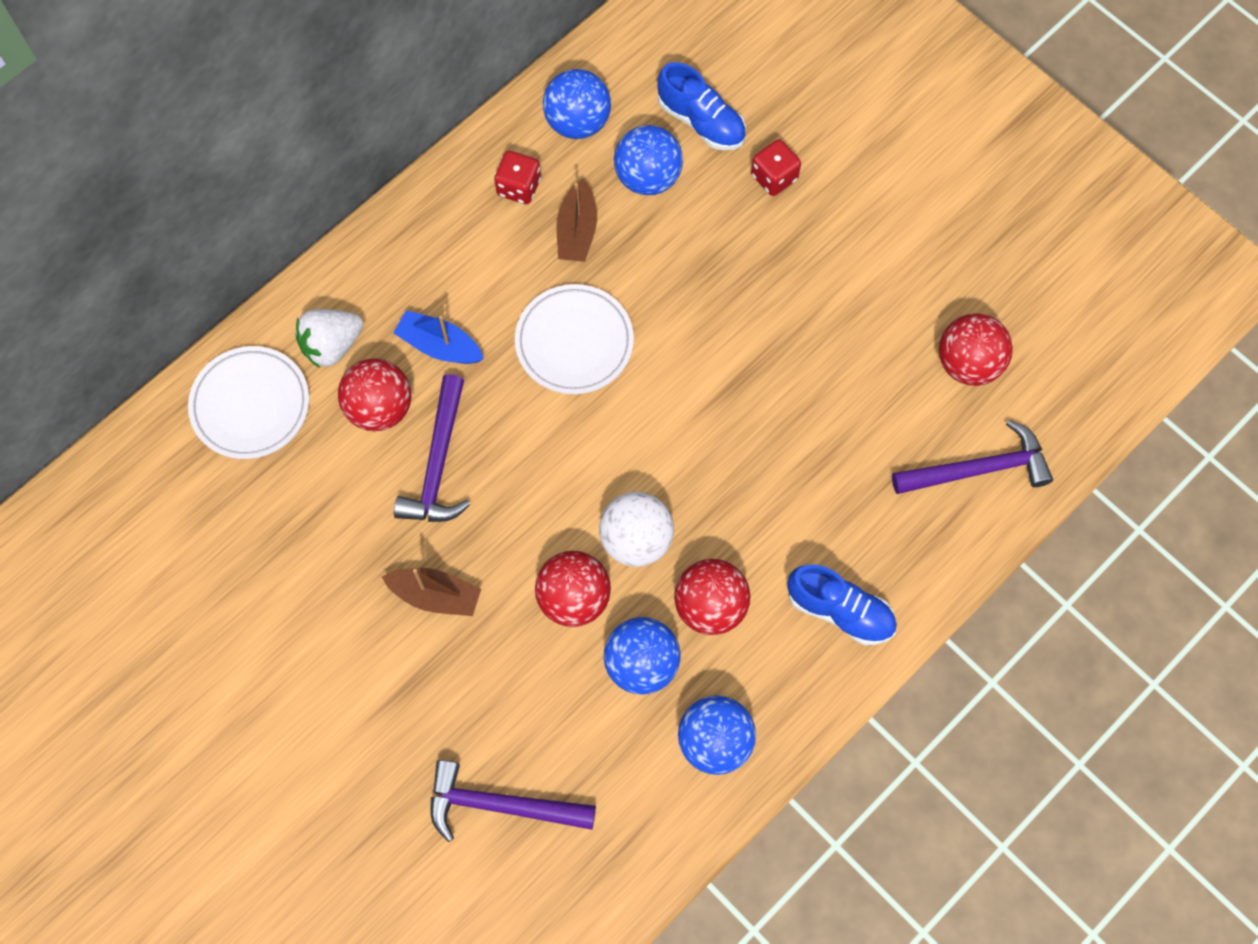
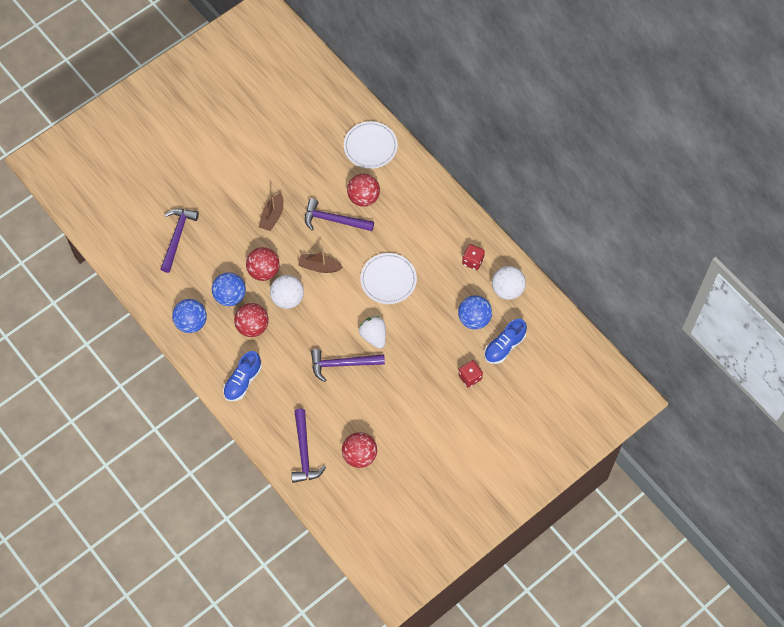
camera: 95 degrees right, 5 degrees down
white strawberry [296,309,363,368] -> white strawberry moved to [358,316,386,349]
blue boat [393,310,484,364] -> none
blue ball [543,69,611,139] -> white ball [492,266,526,300]
brown boat [556,178,597,262] -> brown boat moved to [298,251,343,273]
none -> purple hammer [311,349,385,382]

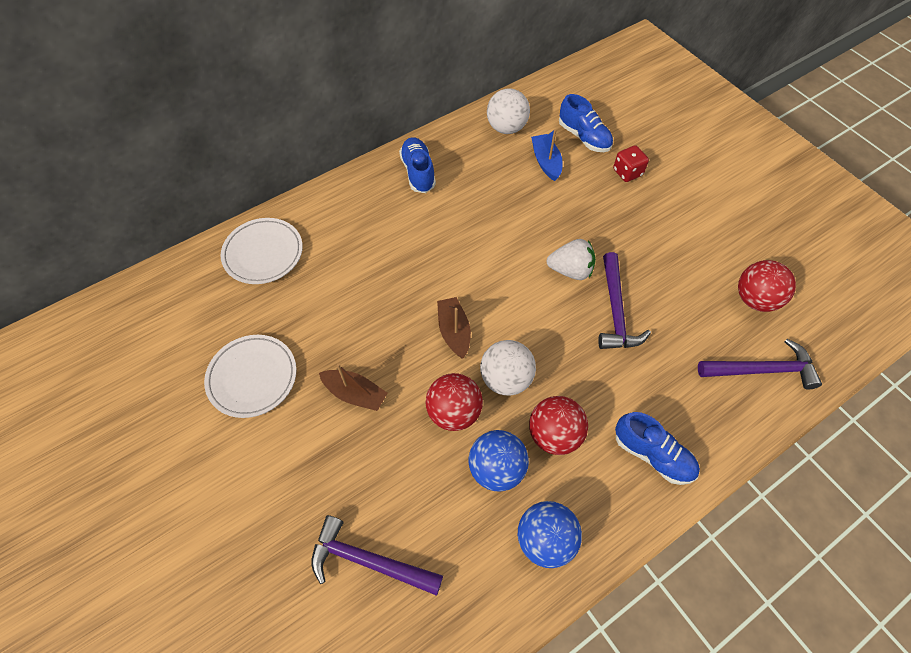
camera: 85 degrees left, 5 degrees down
brown boat [298,251,343,273] -> brown boat turned 150 degrees clockwise [437,297,471,359]
purple hammer [305,199,374,231] -> none
red ball [347,174,380,207] -> none
white strawberry [358,316,386,349] -> white strawberry turned 150 degrees counterclockwise [546,239,596,280]
white plate [360,253,417,304] -> white plate moved to [204,335,297,418]
blue ball [458,295,492,329] -> blue boat [531,129,563,181]
red dice [462,244,485,270] -> none
none -> blue shoe [399,137,436,193]

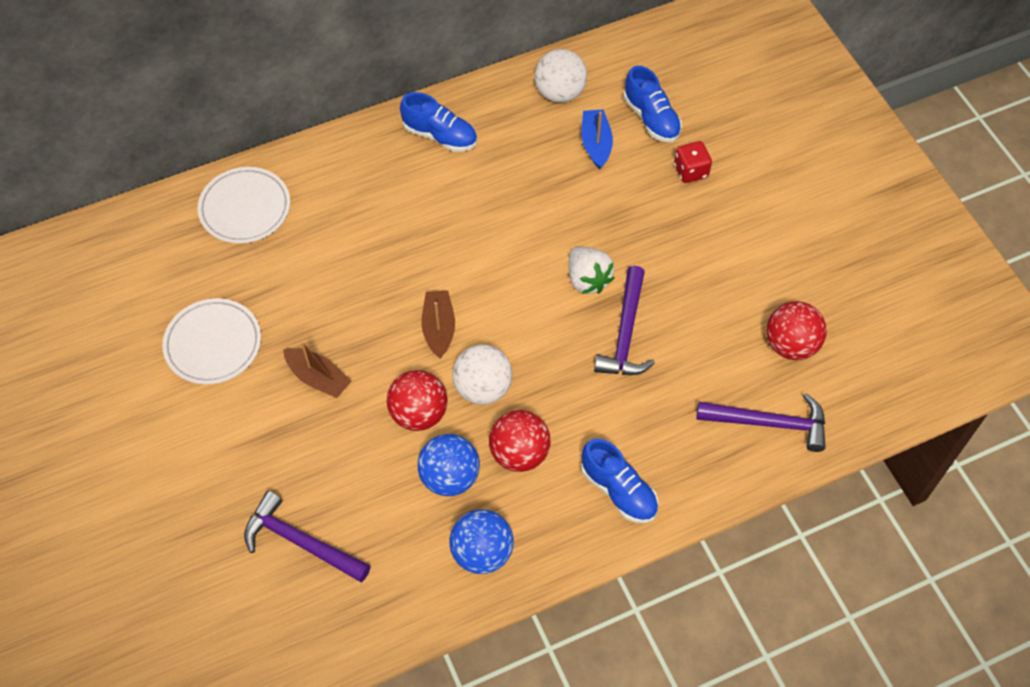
camera: 10 degrees right, 0 degrees up
blue shoe [399,137,436,193] -> blue shoe turned 120 degrees clockwise [400,92,477,152]
white strawberry [546,239,596,280] -> white strawberry turned 45 degrees clockwise [569,247,614,294]

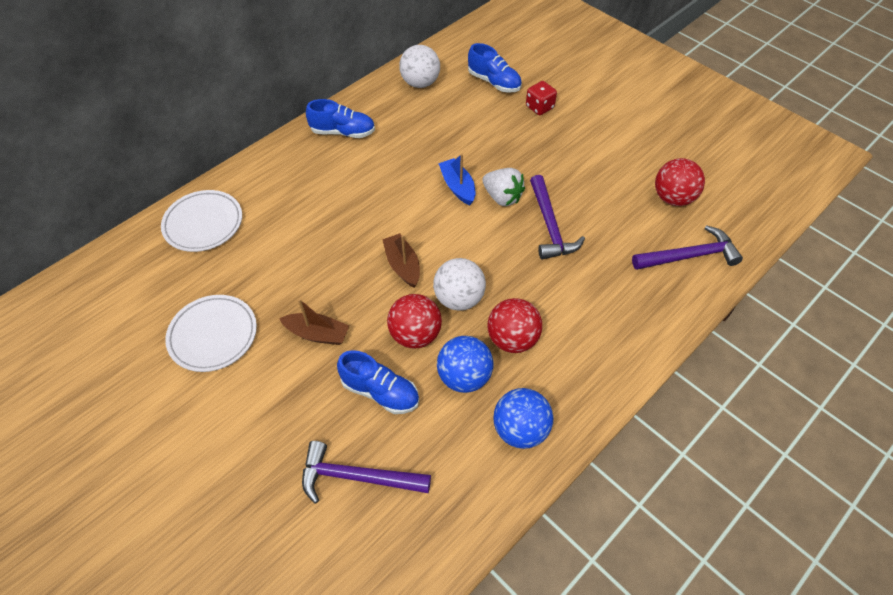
camera: 20 degrees left, 5 degrees down
blue boat [581,109,613,169] -> blue boat moved to [438,154,476,205]
blue shoe [581,439,658,523] -> blue shoe moved to [337,350,419,414]

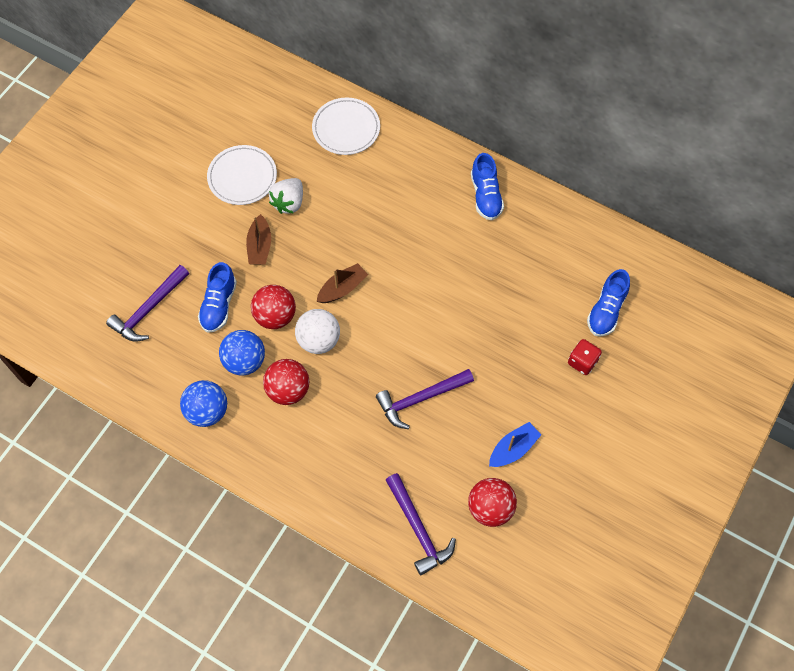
camera: 75 degrees right, 10 degrees up
purple hammer [302,441,431,504] -> purple hammer turned 135 degrees counterclockwise [106,265,189,342]
white ball [399,45,440,88] -> none
blue boat [438,154,476,205] -> blue boat moved to [489,422,541,467]
white strawberry [483,168,525,206] -> white strawberry moved to [269,178,303,214]

